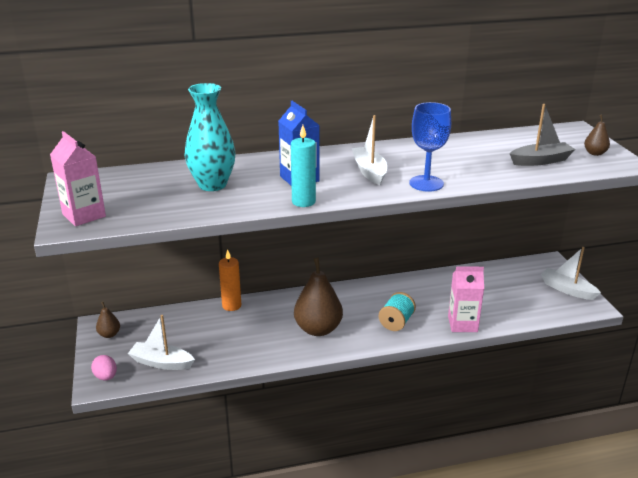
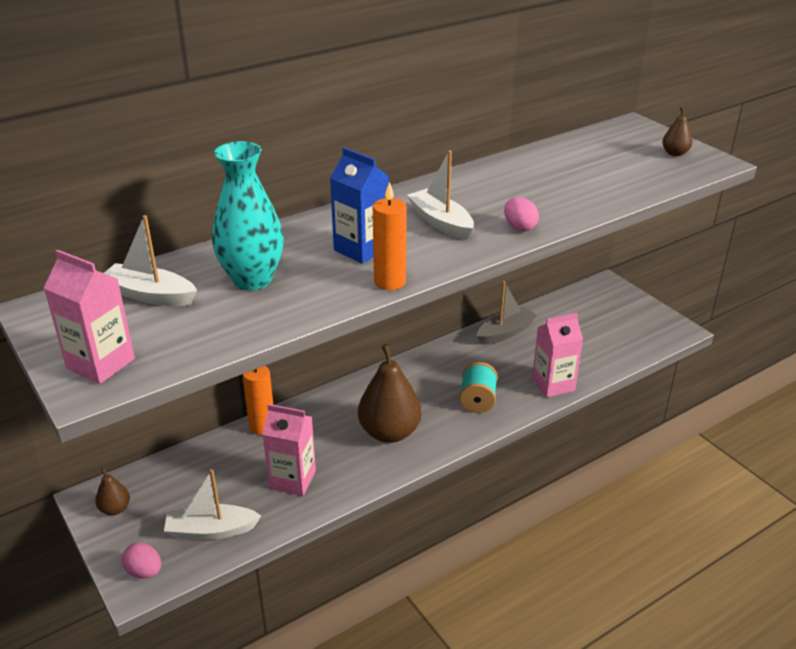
camera: 20 degrees left, 5 degrees up
turquoise candle [291,125,316,207] -> orange candle [373,182,407,290]
blue goblet [409,102,451,192] -> pink egg [504,197,539,231]
grey boat [510,104,575,166] -> grey boat moved to [476,281,537,345]
white boat [541,247,601,300] -> white boat moved to [104,215,197,306]
none -> pink carton [262,404,316,496]

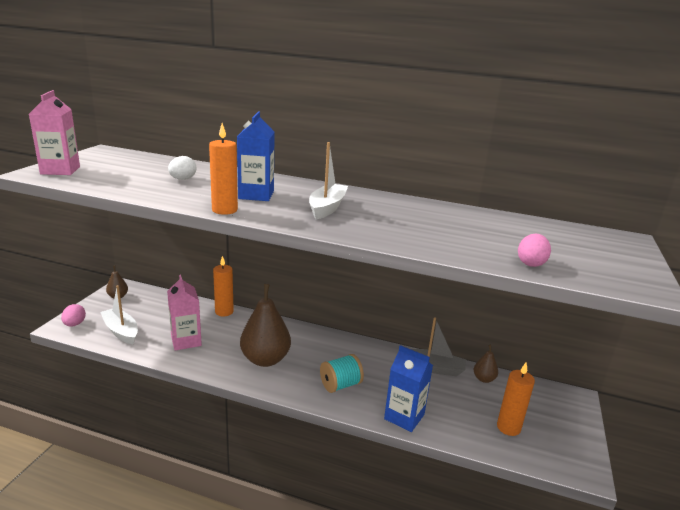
camera: 50 degrees right, 10 degrees down
white boat [104,215,197,306] -> none
turquoise vase [212,141,284,290] -> white egg [168,156,197,180]
pink egg [504,197,539,231] -> pink egg moved to [518,234,551,267]
pink carton [532,313,583,398] -> blue carton [384,345,433,432]
brown pear [662,107,692,156] -> brown pear moved to [474,345,498,383]
none -> orange candle [497,362,535,436]

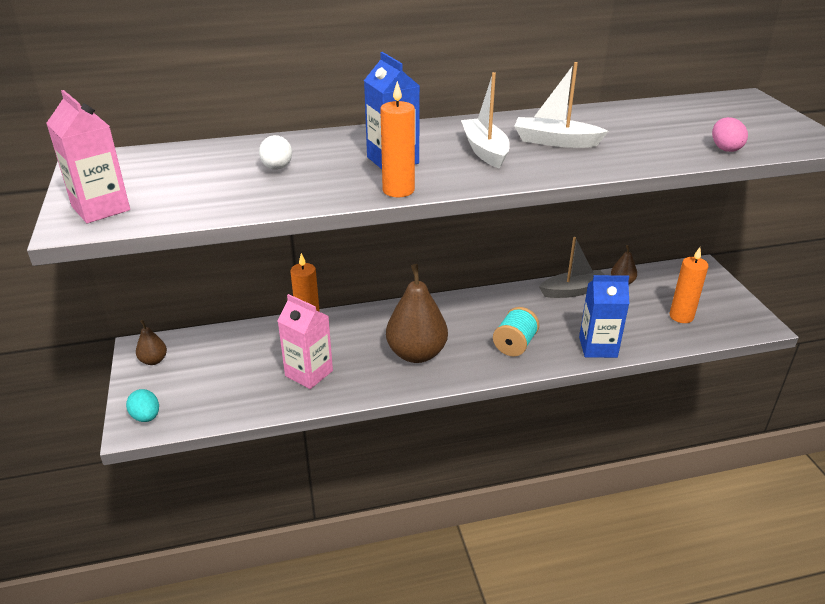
camera: 30 degrees left, 10 degrees up
pink egg [61,304,86,327] -> turquoise egg [126,389,159,422]
white boat [100,285,138,344] -> white boat moved to [514,62,608,148]

